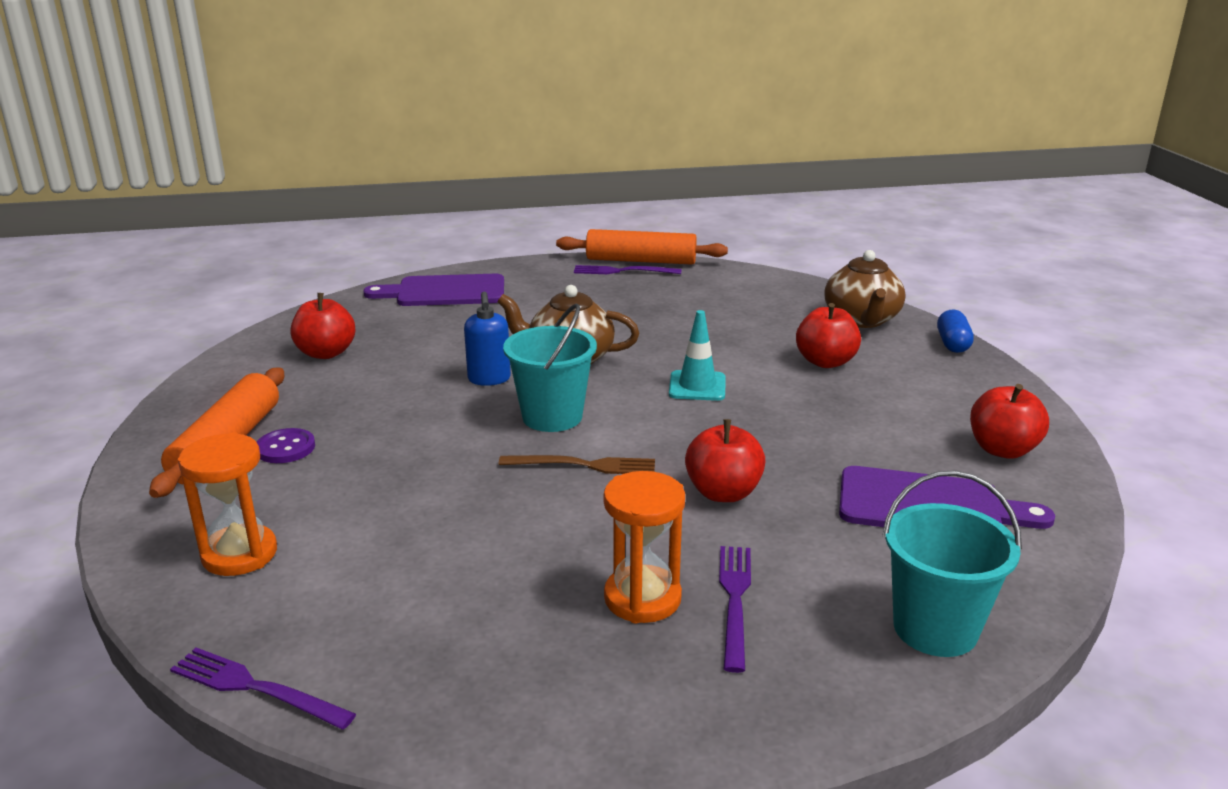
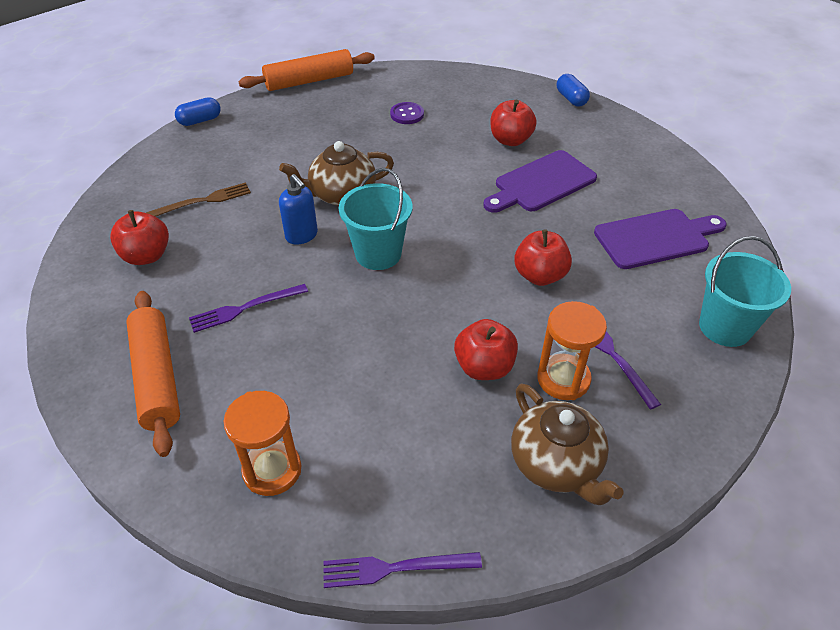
camera: 30 degrees left, 20 degrees up
purple button [257,428,315,463] -> purple button moved to [390,102,424,124]
purple cutting board [363,274,504,306] -> purple cutting board moved to [483,150,597,213]
brown fork [499,455,655,474] -> brown fork moved to [146,182,251,217]
purple fork [574,265,682,274] -> purple fork moved to [189,284,308,333]
turquoise traffic cone [669,310,726,401] -> none
brown teapot [824,250,905,328] -> brown teapot moved to [511,383,624,505]
red apple [970,384,1049,459] -> red apple moved to [454,319,518,380]
none -> blue capsule [175,97,221,126]

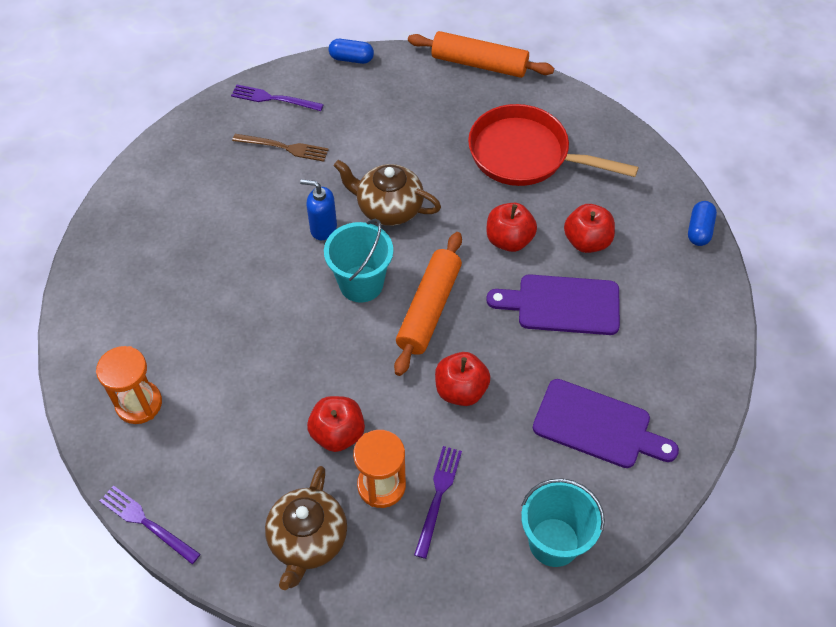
camera: 40 degrees right, 10 degrees up
red apple [110,210,169,265] -> red apple moved to [486,203,537,252]
orange rolling pin [126,291,180,457] -> orange rolling pin moved to [394,232,462,376]
purple fork [189,284,308,333] -> purple fork moved to [231,84,324,111]
blue soap dispenser [279,174,318,245] -> blue soap dispenser turned 105 degrees clockwise [300,179,337,240]
purple button [390,102,424,124] -> red pan [468,104,639,186]

